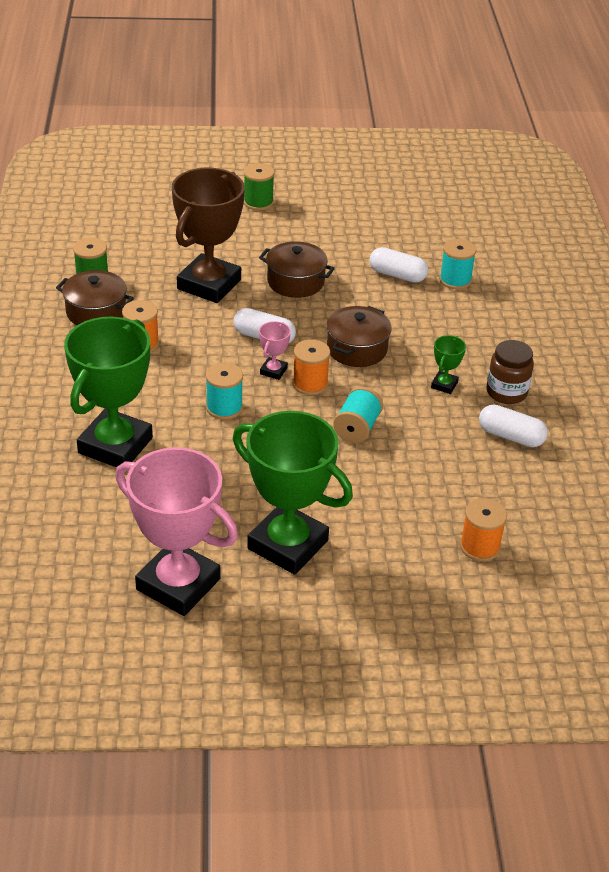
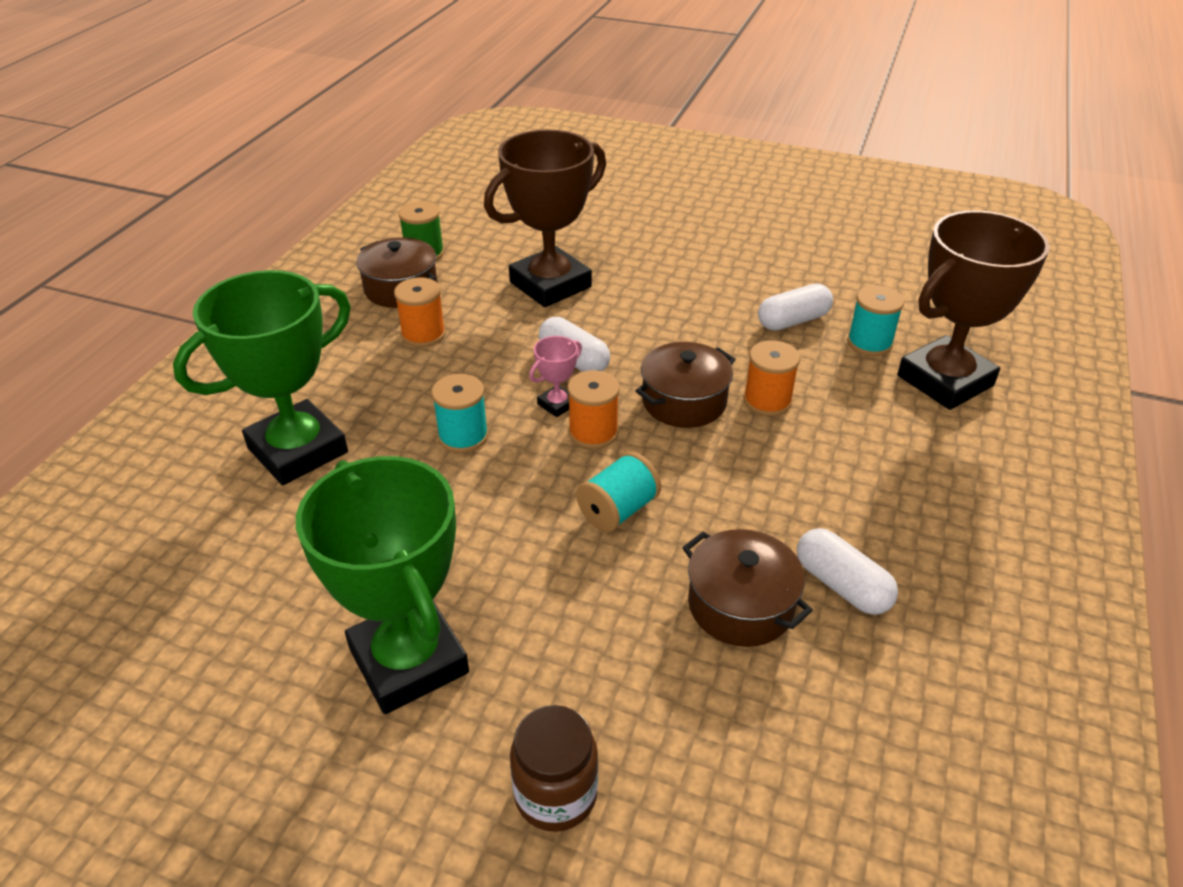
camera: 25 degrees right, 0 degrees up
pink trophy [115,447,238,616] -> none
green spool [244,163,275,211] -> none
brown pot [259,241,335,298] -> brown pot moved to [682,529,813,647]
white capsule [370,247,428,283] -> white capsule turned 75 degrees counterclockwise [758,284,833,331]
green trophy [431,335,466,394] -> none
orange spool [460,498,507,561] -> orange spool moved to [743,340,800,416]
brown jar [487,340,534,404] -> brown jar moved to [510,705,598,832]
none -> brown trophy [897,210,1050,410]

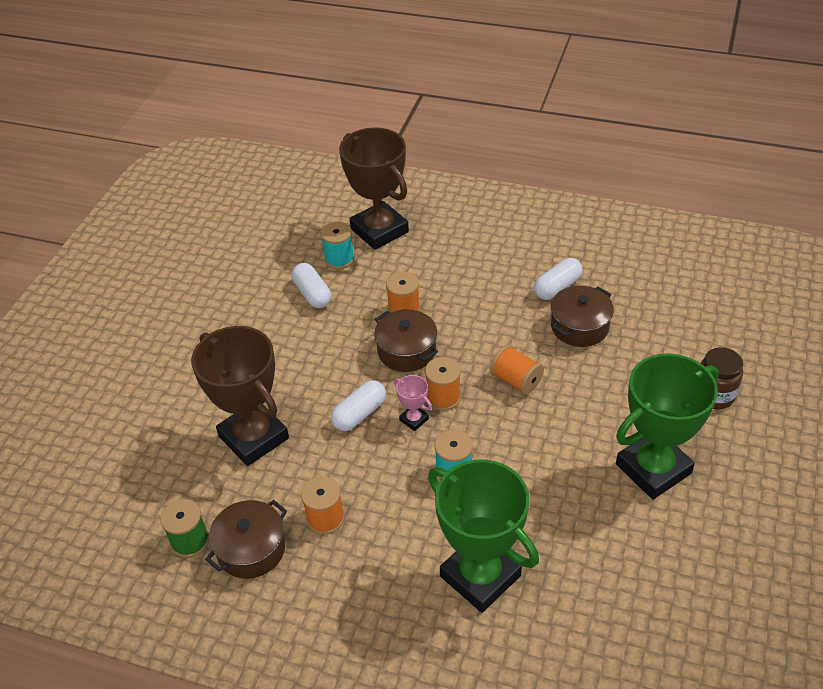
camera: 90 degrees left, 5 degrees up
turquoise spool [576,452,661,532] -> orange spool [490,345,544,395]

